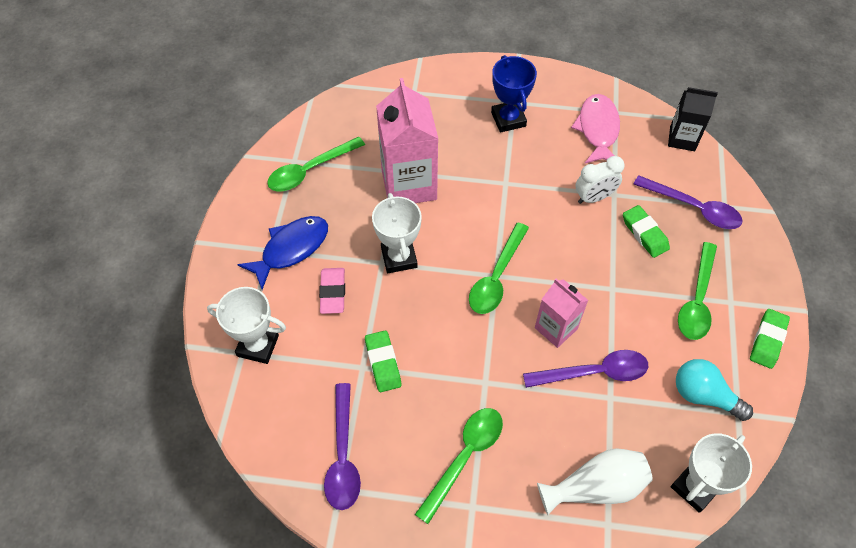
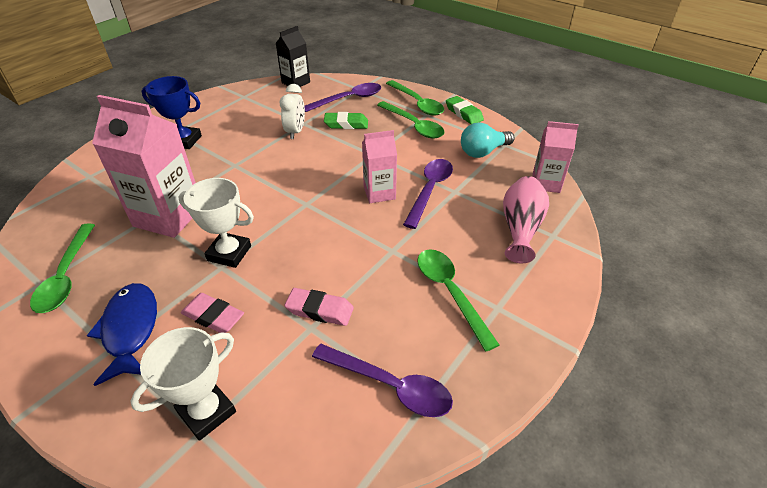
camera: 60 degrees left, 15 degrees down
green eraser [365,331,402,392] -> pink eraser [285,288,354,326]
green spoon [469,223,529,314] -> green spoon moved to [386,80,444,115]
white vase [537,448,653,515] -> pink vase [503,176,549,263]
pink fish [571,94,620,163] -> none
white trophy [671,433,752,513] -> pink carton [533,121,579,193]

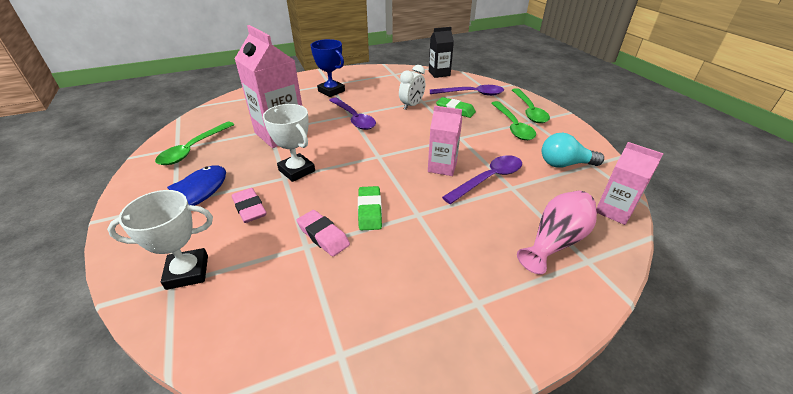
camera: 30 degrees right, 5 degrees down
purple spoon [312,344,453,417] -> purple spoon moved to [329,97,376,130]
green spoon [417,249,499,351] -> none
green eraser [446,96,484,124] -> green eraser moved to [358,186,382,230]

